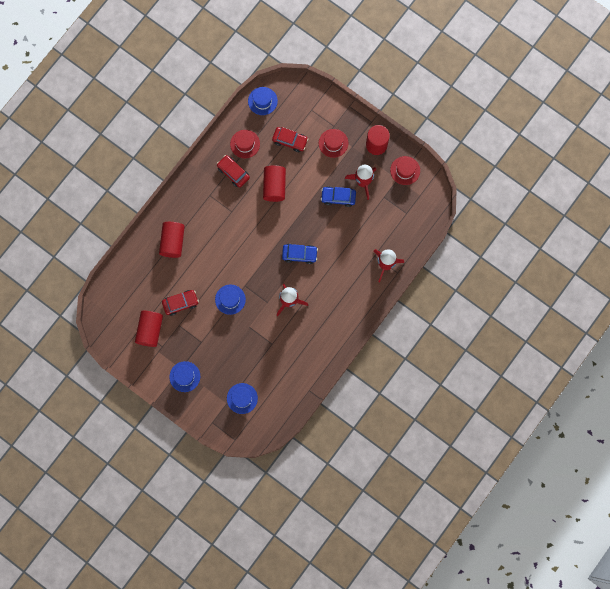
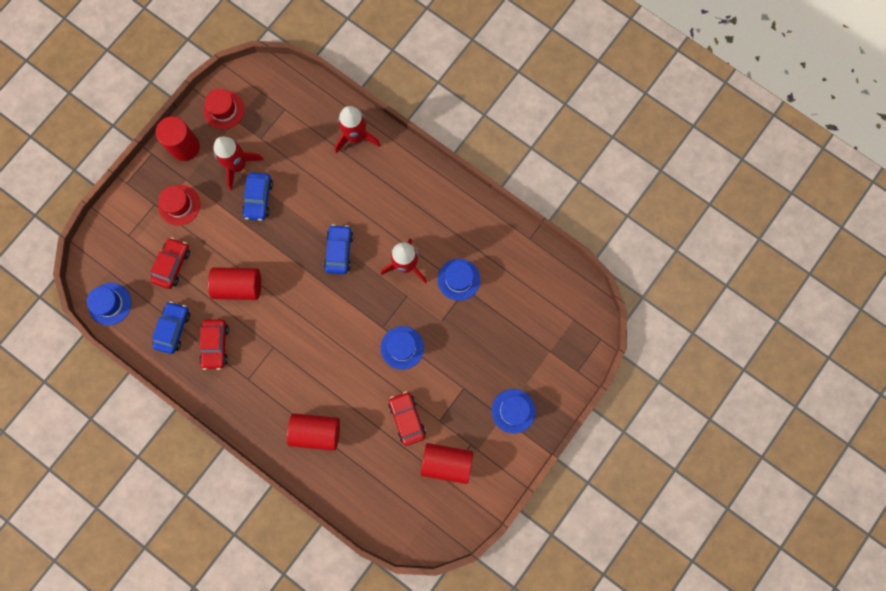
camera: 90 degrees left, 0 degrees up
red car [217,155,250,187] -> red car turned 45 degrees counterclockwise [199,320,229,370]
blue hat [227,383,258,414] -> blue hat moved to [438,259,480,301]
red hat [230,130,260,158] -> blue car [152,301,190,354]

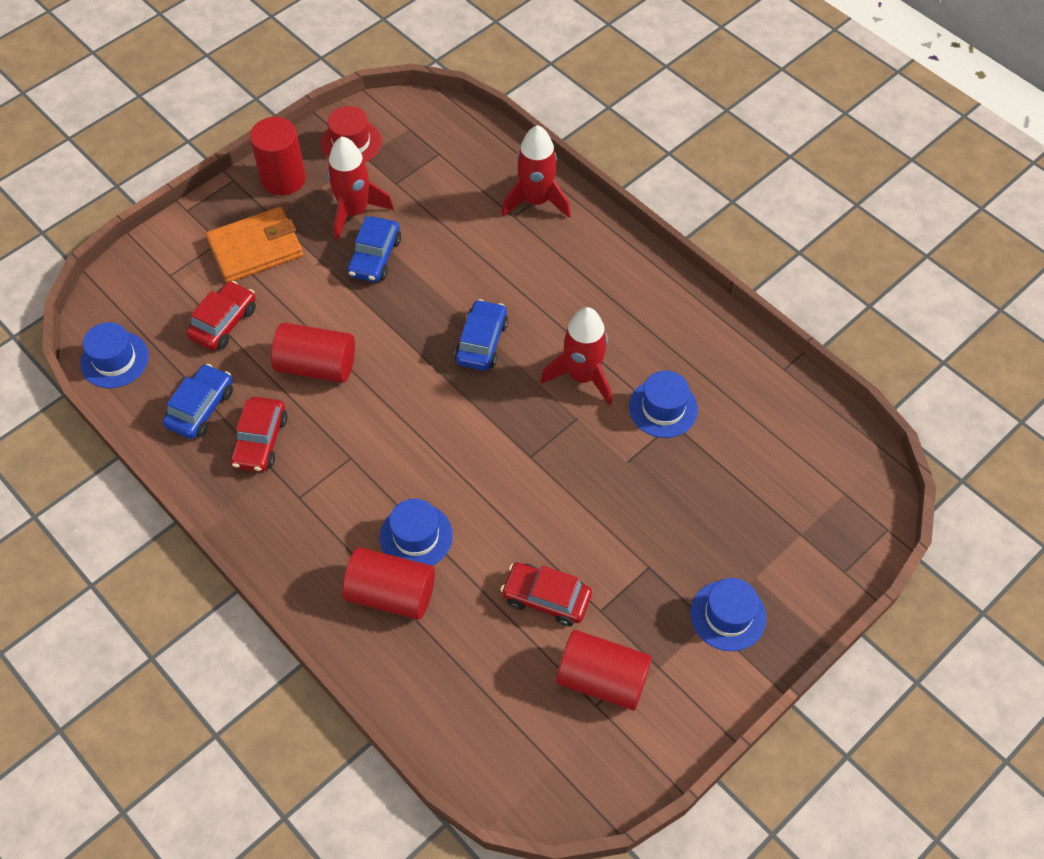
camera: 10 degrees right, 20 degrees down
red hat [158,185,201,226] -> orange wallet [206,207,303,283]
blue hat [381,326,424,370] -> blue hat moved to [380,499,453,566]
red car [388,391,426,446] -> red car turned 60 degrees counterclockwise [500,562,592,627]

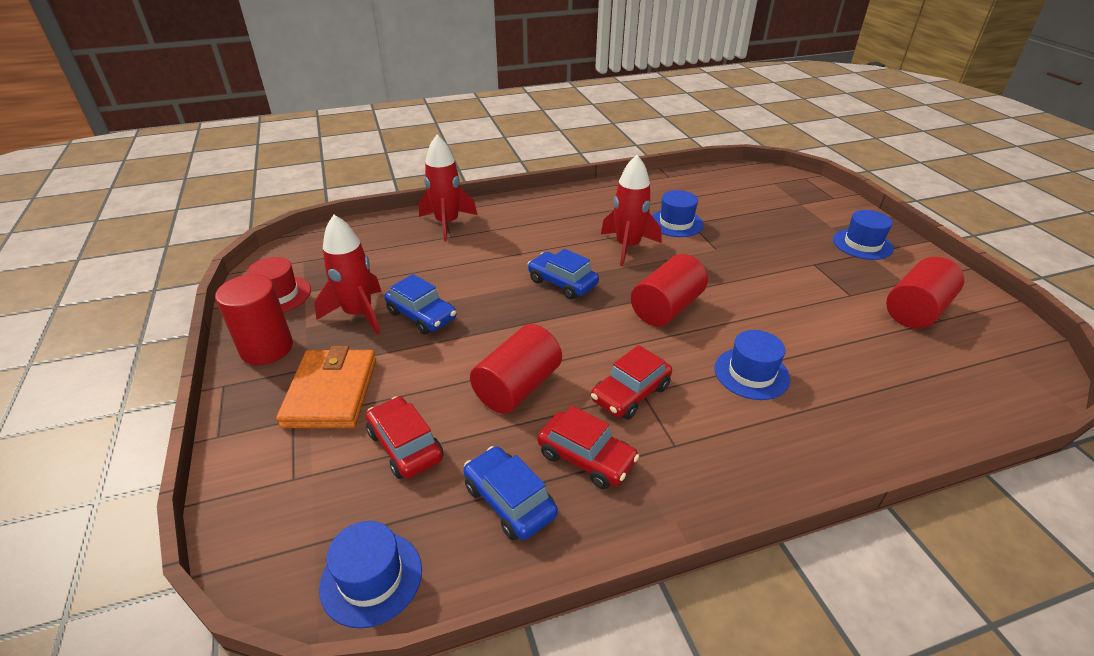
camera: 65 degrees left, 20 degrees down
red cylinder [342,547,435,620] -> red cylinder moved to [631,254,708,327]
red car [500,562,592,627] -> red car moved to [591,345,672,420]

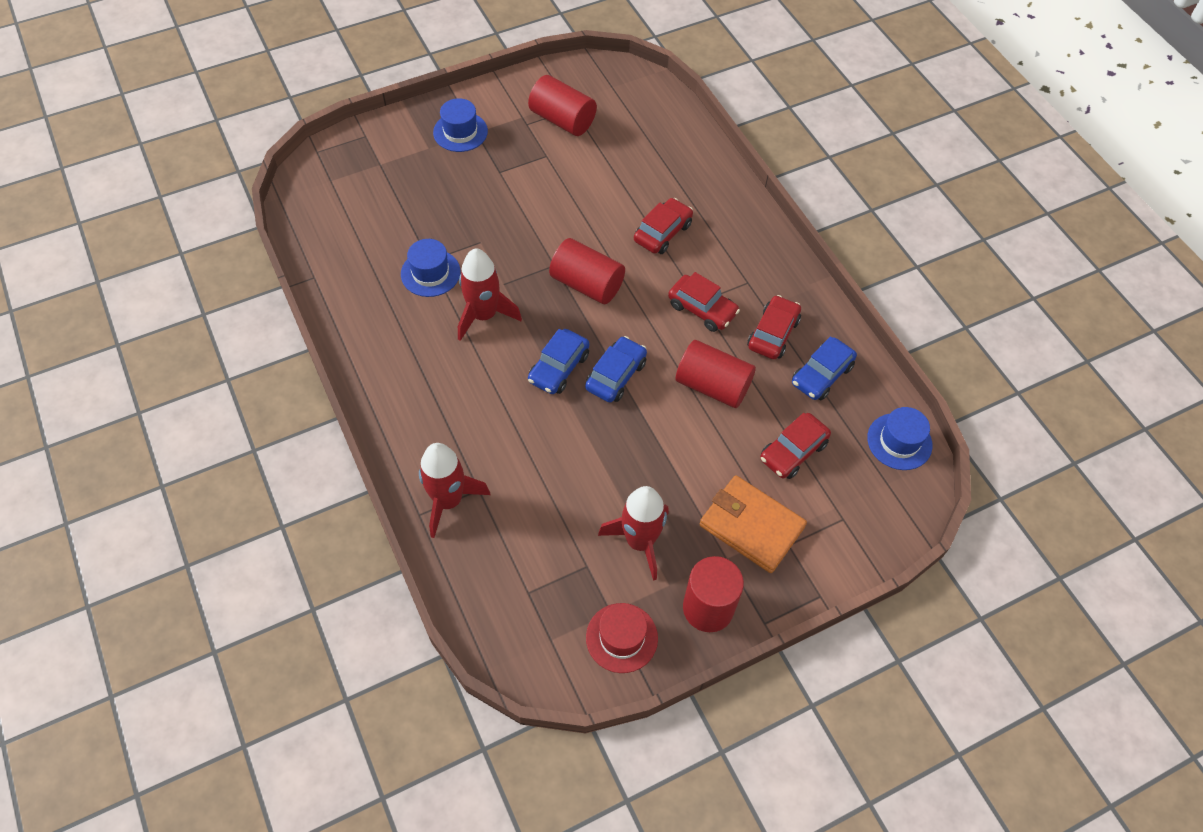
camera: 100 degrees left, 20 degrees up
orange wallet [276,346,376,428] -> orange wallet turned 45 degrees clockwise [700,475,807,573]
blue car [385,274,456,335] -> blue car moved to [585,336,647,403]
blue hat [714,330,790,400] -> red car [634,198,693,254]

